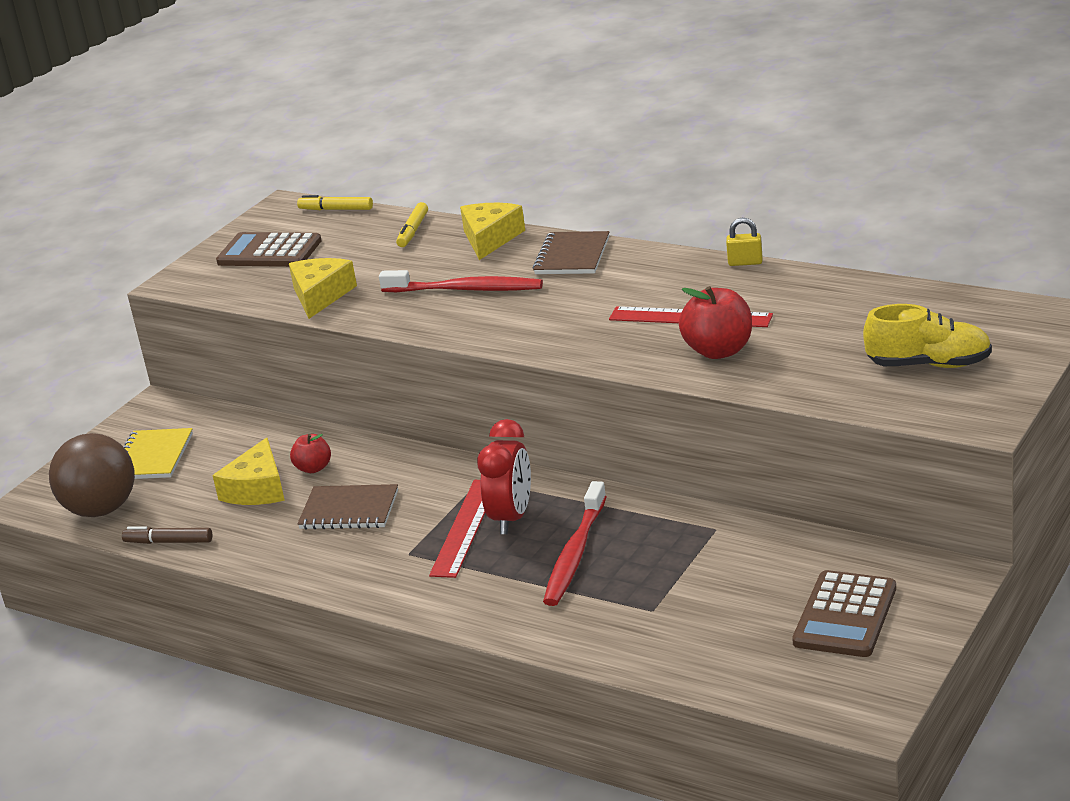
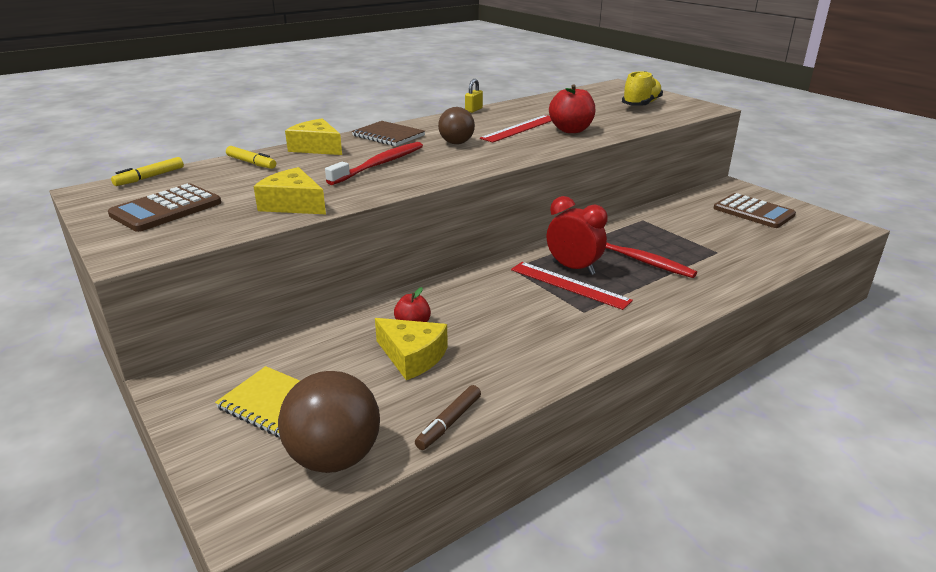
camera: 70 degrees left, 0 degrees up
brown notebook [297,484,398,530] -> none
none -> brown ball [438,107,475,144]

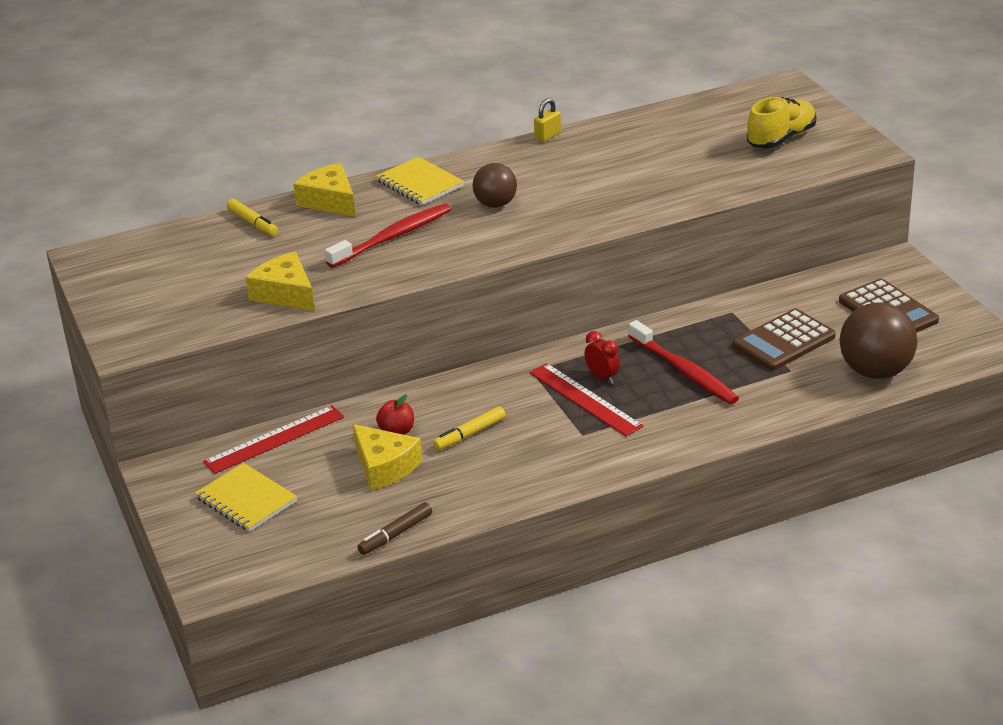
camera: 15 degrees right, 5 degrees up
brown calculator [108,183,221,232] -> brown calculator moved to [733,309,836,371]
yellow marker [111,157,184,186] -> yellow marker moved to [433,407,506,450]
brown ball [278,371,380,473] -> brown ball moved to [839,302,918,379]
brown notebook [352,121,425,146] -> yellow notebook [376,157,464,205]
red ruler [480,115,552,142] -> red ruler moved to [203,405,344,474]
red clock [547,196,607,275] -> red clock [585,331,620,384], size x0.58
red apple [549,84,595,133] -> none

